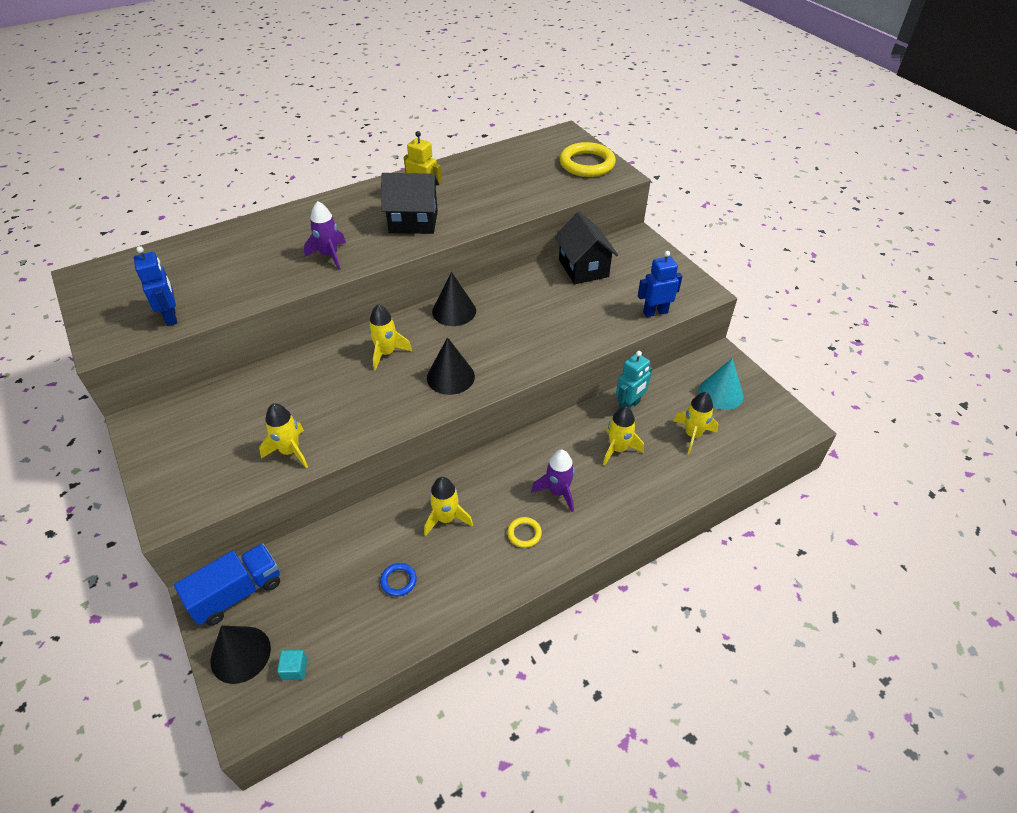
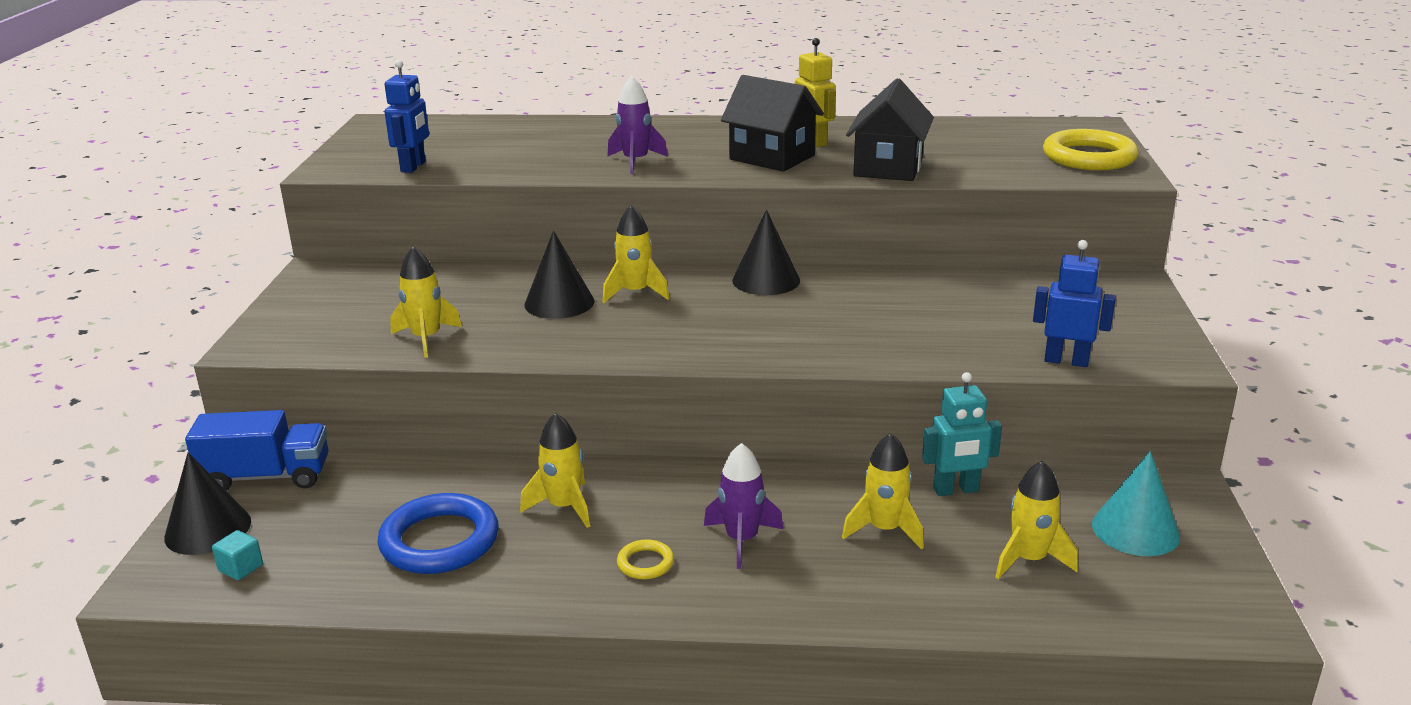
camera: 35 degrees right, 20 degrees down
blue ring [380,563,417,596] -> blue ring [378,493,499,574], size x2.14
black cone [427,337,475,395] -> black cone moved to [524,231,594,319]
black house [554,212,618,284] -> black house moved to [846,79,934,181]

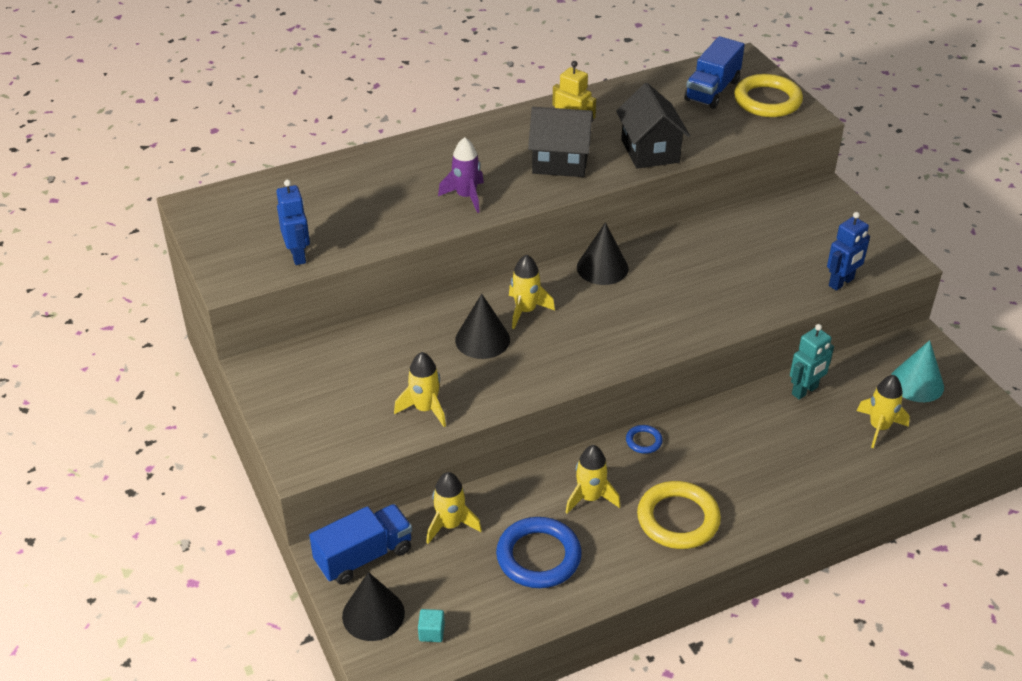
camera: 30 degrees left, 15 degrees up
yellow ring [617,539,674,579] -> yellow ring [637,481,721,549], size x2.14
purple rocket [704,443,783,569] -> none
yellow rocket [842,433,924,550] -> yellow rocket moved to [426,472,482,544]
blue robot [1033,240,1116,367] -> blue robot turned 150 degrees clockwise [827,212,870,291]
none -> blue ring [626,425,663,454]
none -> blue truck [684,36,745,109]

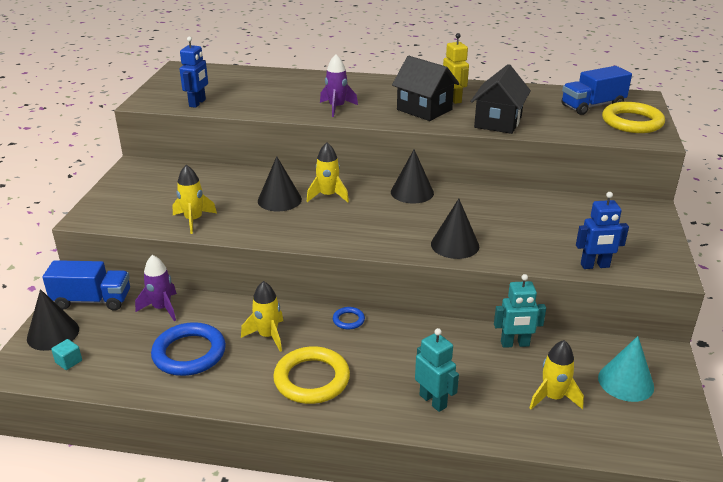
camera: 35 degrees right, 10 degrees down
yellow rocket [426,472,482,544] -> purple rocket [135,255,177,321]
none -> turquoise robot [415,328,459,412]
none -> black cone [431,199,479,259]

